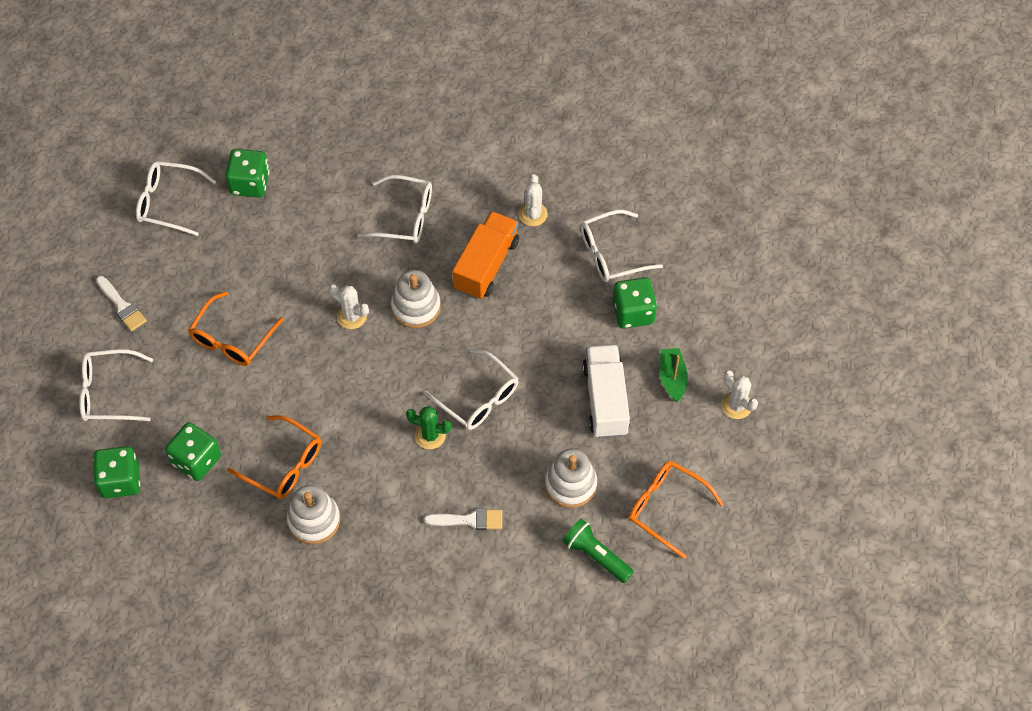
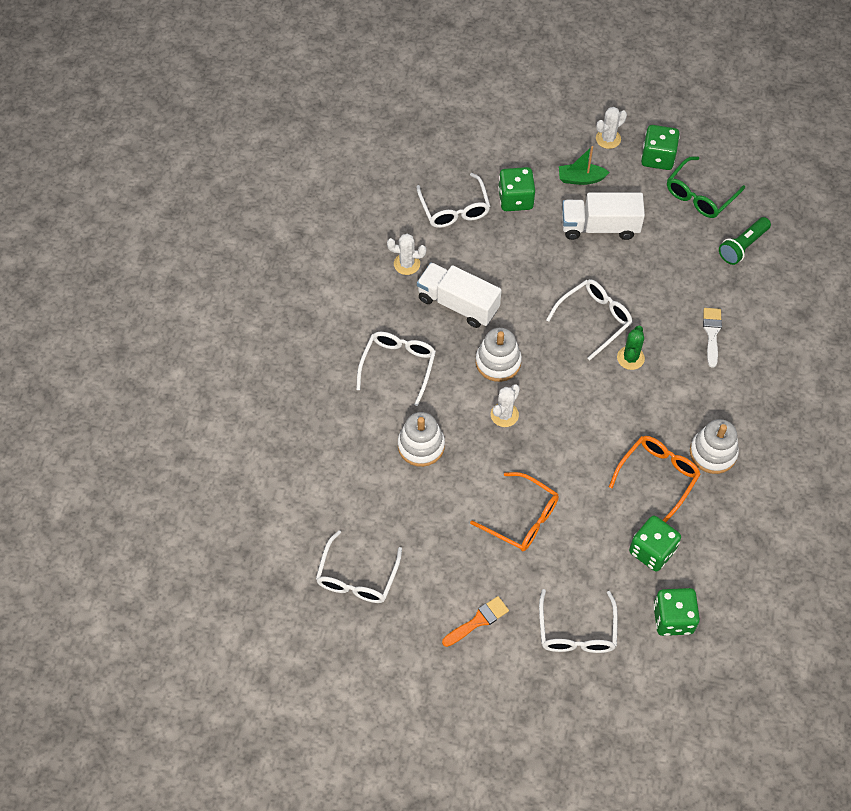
camera: 85 degrees left, 0 degrees up
white brush [96,276,147,331] -> orange brush [442,596,509,647]
green dice [225,149,270,198] -> green dice moved to [641,125,680,170]
orange truck [452,211,519,300] -> white truck [417,262,502,328]
white stacking toy [545,449,597,508] -> white stacking toy moved to [398,412,445,467]
orange glasses [629,461,723,559] -> green glasses [667,156,745,218]

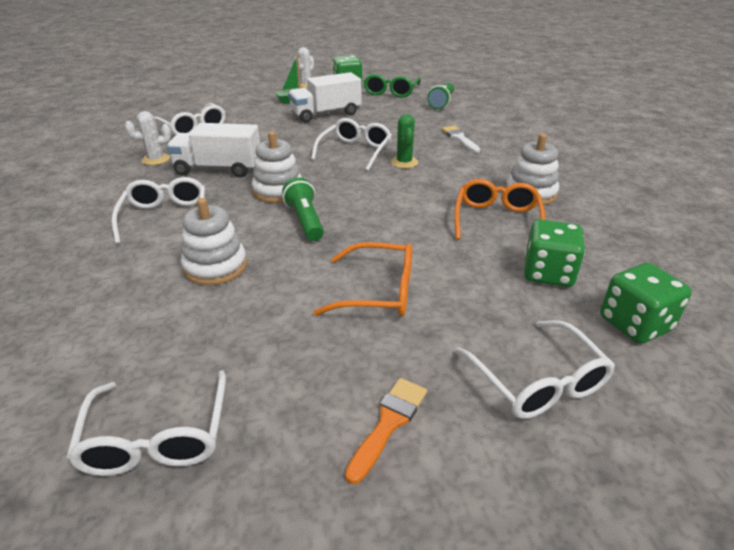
camera: 25 degrees left, 25 degrees down
white cactus [491,384,520,427] -> green flashlight [282,177,324,241]
green dice [498,167,535,211] -> none

